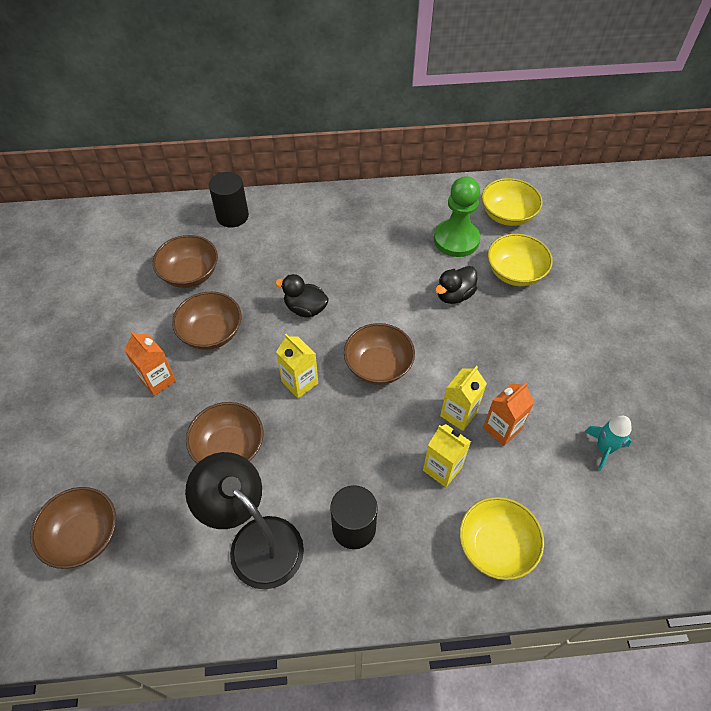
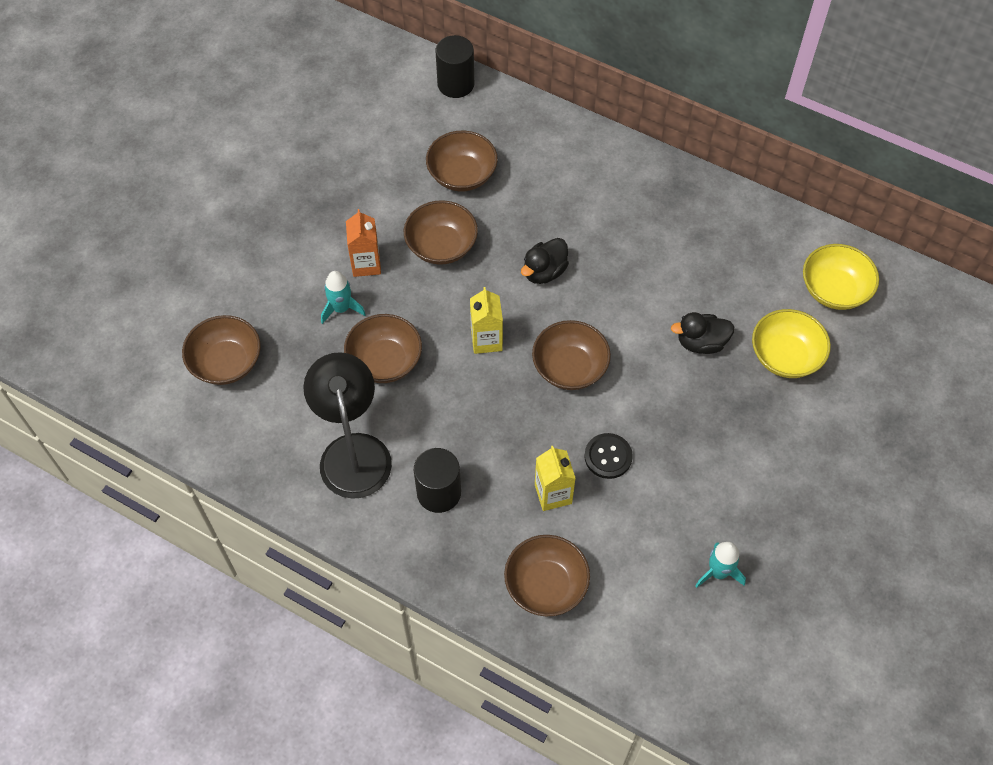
camera: 35 degrees right, 5 degrees up
black cylinder [209,172,249,227] -> black cylinder moved to [435,35,474,98]
black duck [275,274,329,317] -> black duck turned 105 degrees counterclockwise [521,238,569,284]
green pawn [434,176,480,257] -> none
yellow carton [440,366,487,431] -> black button [584,433,633,479]
yellow bowl [459,497,544,580] -> brown bowl [504,535,590,616]
orange carton [483,382,534,446] -> none
none -> turquoise rocket [321,271,366,324]

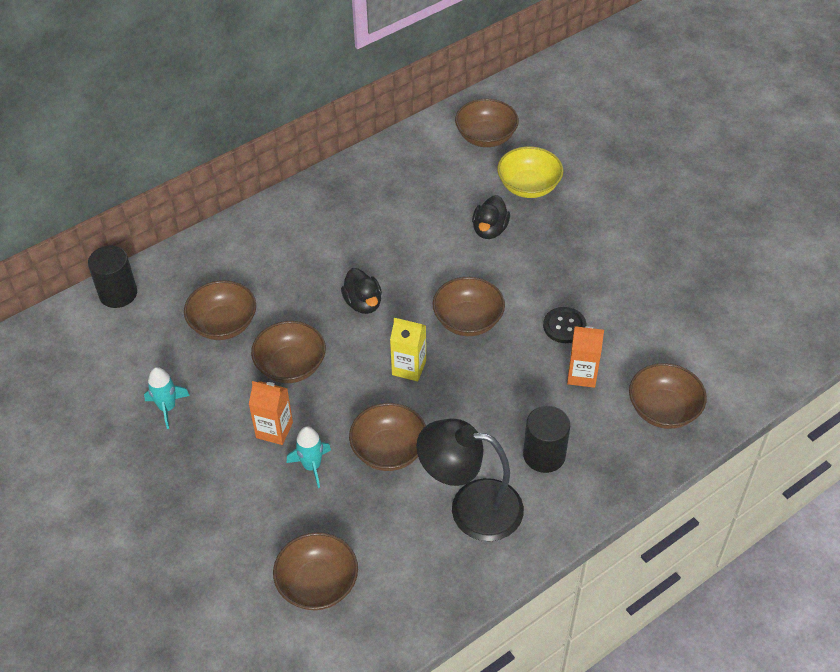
camera: 65 degrees left, 10 degrees down
yellow carton [535,446,576,511] -> orange carton [567,326,604,388]
turquoise rocket [695,542,746,588] -> turquoise rocket moved to [144,367,190,429]
yellow bowl [803,244,879,310] -> brown bowl [455,99,519,147]

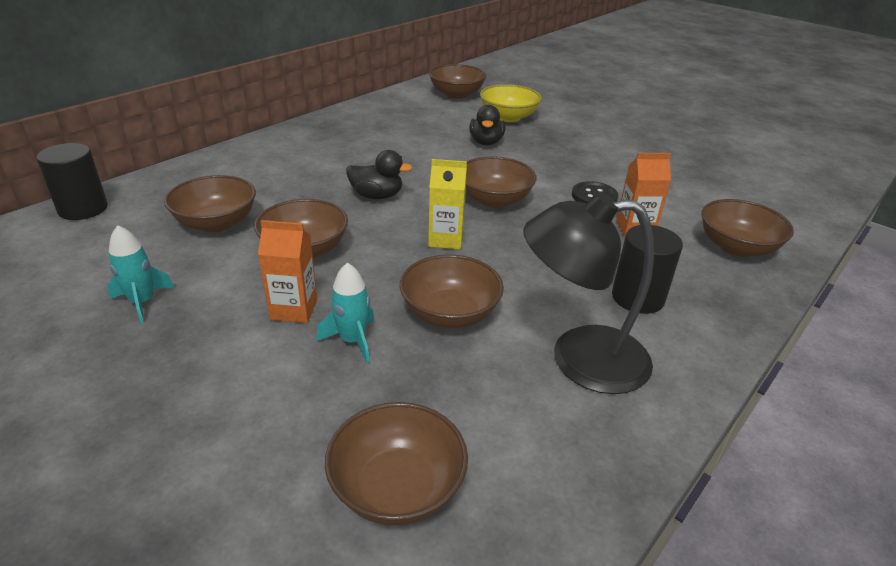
camera: 15 degrees left, 15 degrees down
black duck [341,268,382,314] -> black duck turned 45 degrees counterclockwise [346,150,412,199]

